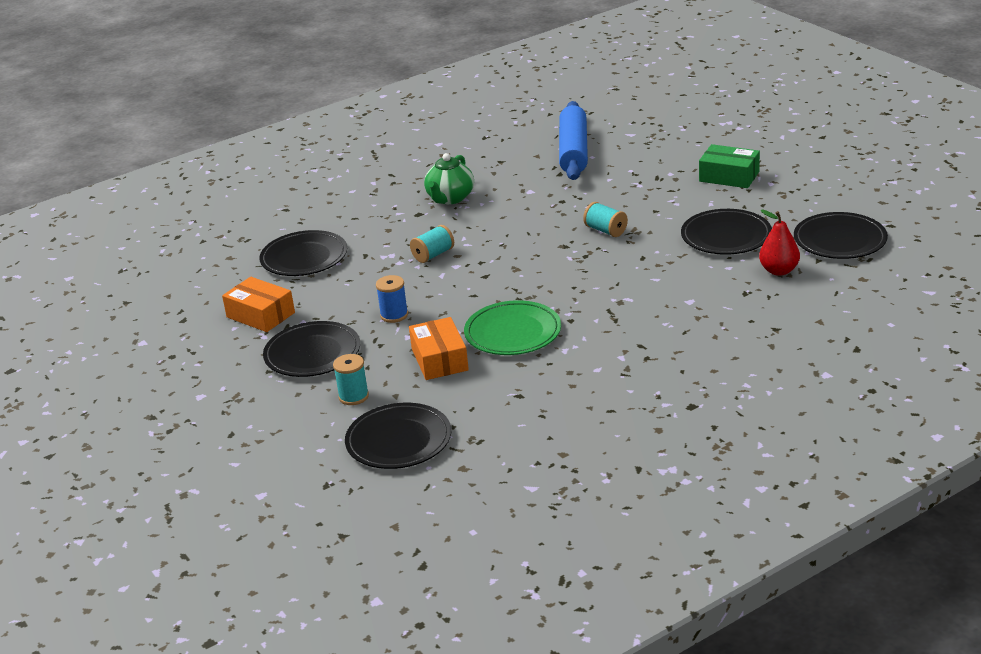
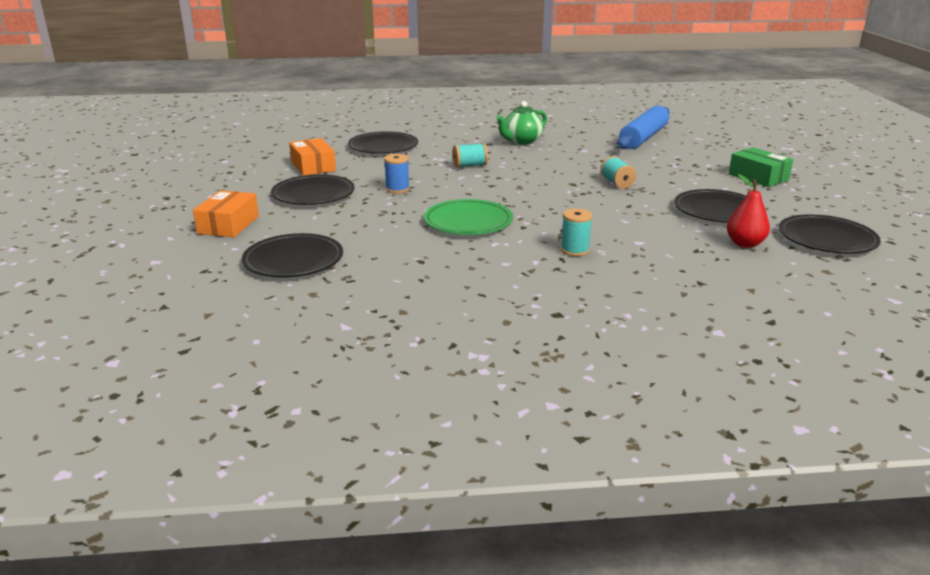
camera: 25 degrees right, 5 degrees down
turquoise spool [333,354,369,405] -> turquoise spool moved to [561,208,592,256]
orange box [409,317,469,380] -> orange box moved to [193,190,259,237]

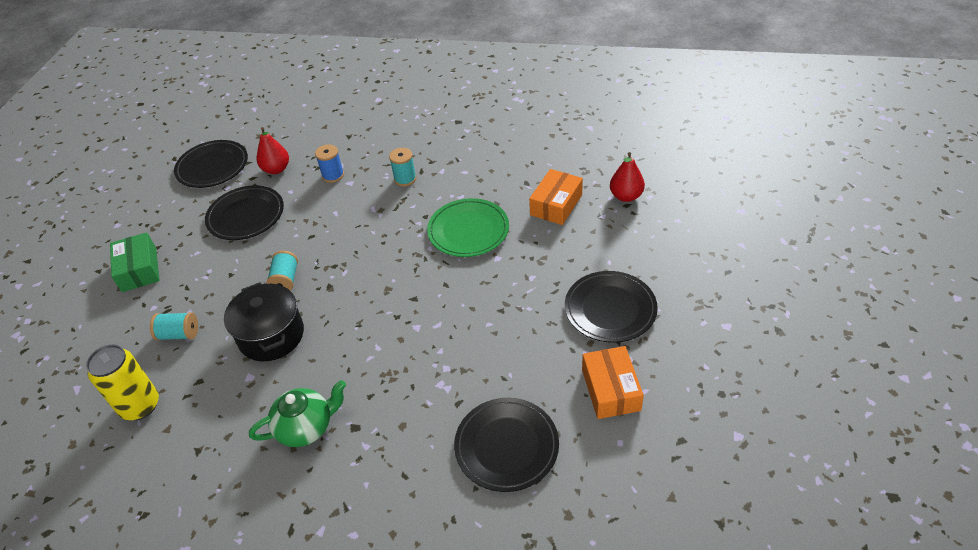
camera: 160 degrees left, 20 degrees up
orange box [193,190,259,237] -> orange box moved to [529,169,583,225]
black plate [242,233,343,278] -> red pear [610,152,645,202]
blue spool [384,154,410,193] -> blue spool moved to [315,144,344,183]
turquoise spool [452,143,488,168] -> turquoise spool moved to [150,312,198,340]
blue rolling pin [617,106,670,149] -> yellow can [86,344,159,420]
none -> black pot [224,282,304,361]

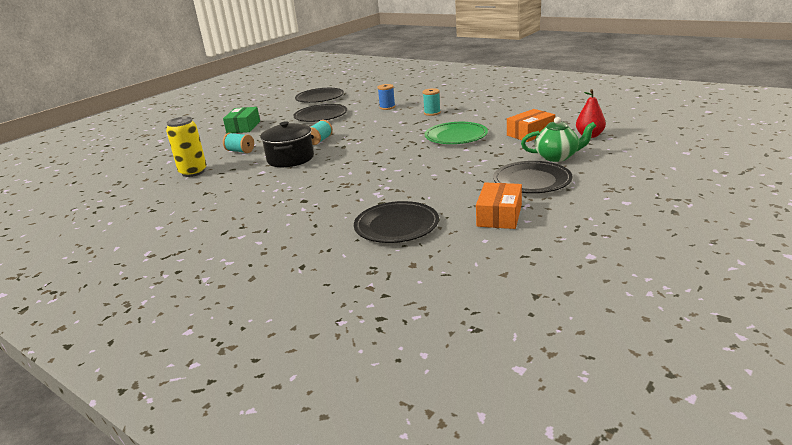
camera: 25 degrees right, 20 degrees down
green teapot [249,380,346,447] -> green teapot moved to [521,117,596,162]
red pear [257,127,289,174] -> none

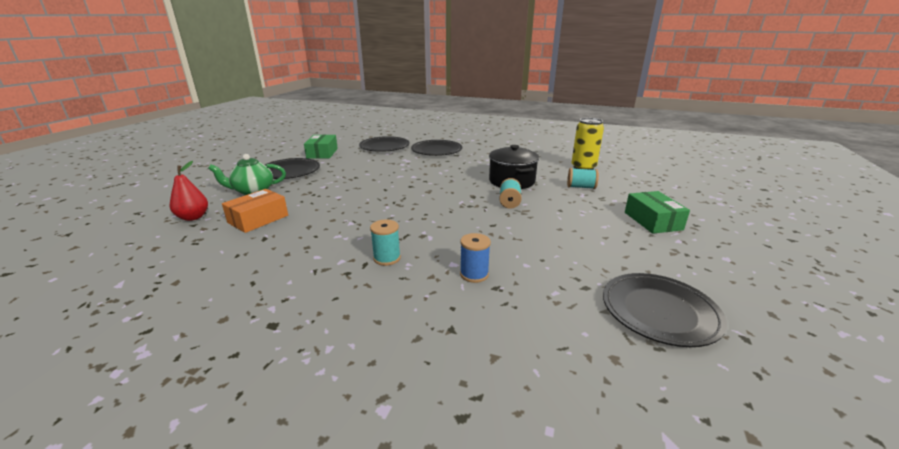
camera: 160 degrees right, 0 degrees up
black plate [293,104,347,122] -> black plate moved to [411,140,462,156]
green plate [424,122,488,144] -> none
orange box [476,183,522,229] -> green box [304,135,338,158]

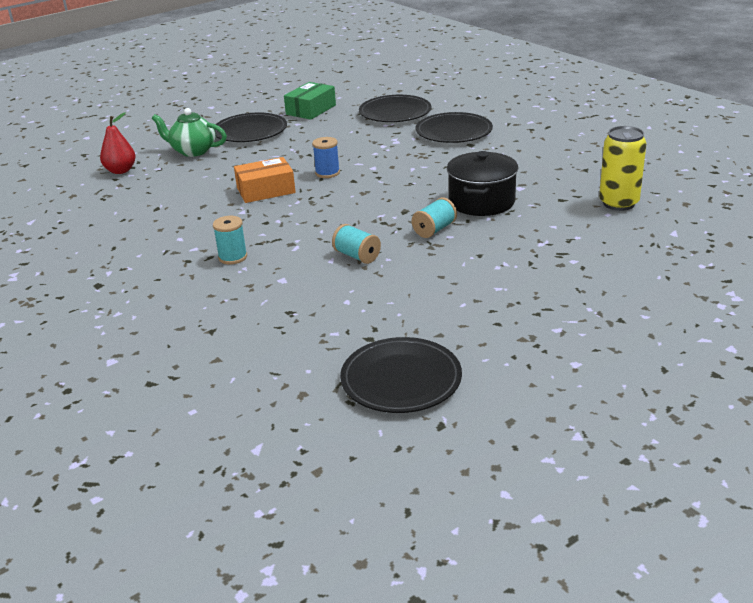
camera: 35 degrees right, 5 degrees up
orange box [222,189,288,233] -> orange box moved to [234,157,296,203]
blue spool [460,233,491,283] -> blue spool moved to [312,137,340,178]
turquoise spool [567,168,599,189] -> turquoise spool moved to [332,224,381,264]
green box [625,191,690,234] -> none

